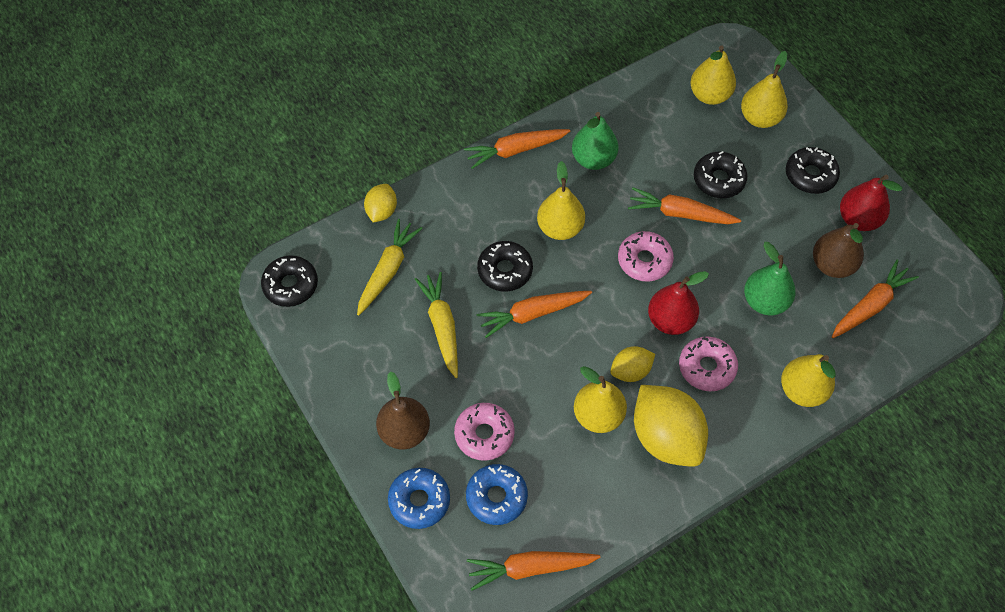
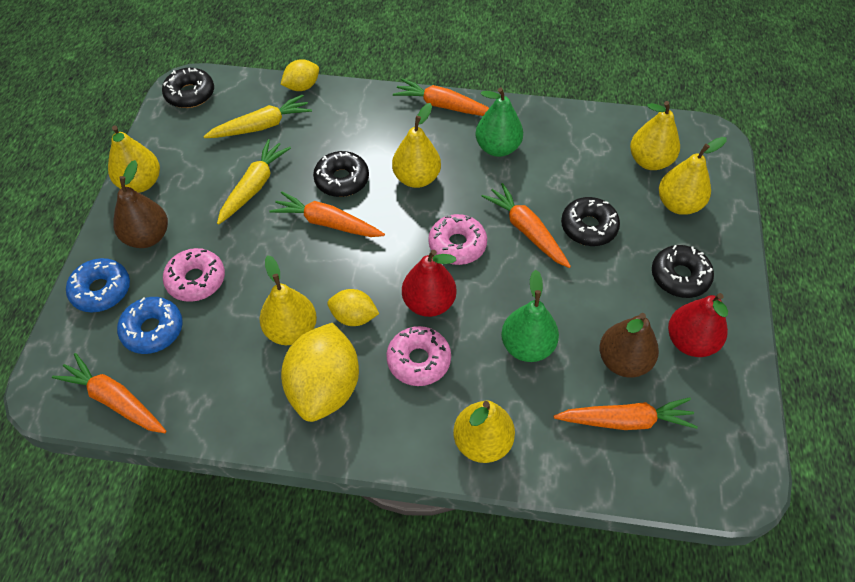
camera: 40 degrees right, 5 degrees down
none -> yellow pear [108,125,160,193]

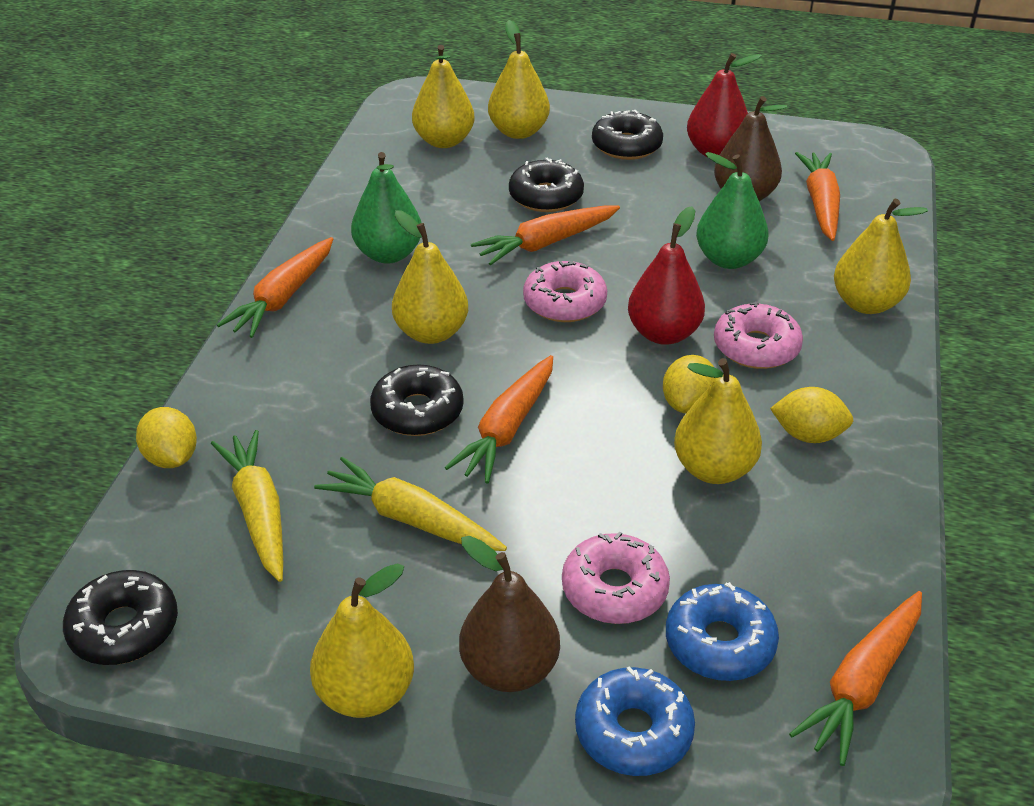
camera: 85 degrees left, 15 degrees down
yellow lemon [281,323,359,422] -> yellow lemon [770,387,853,443], size x0.53

